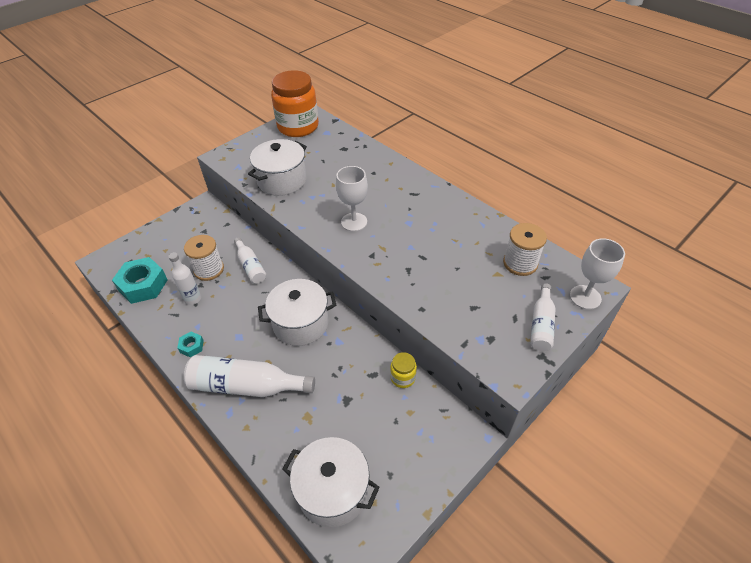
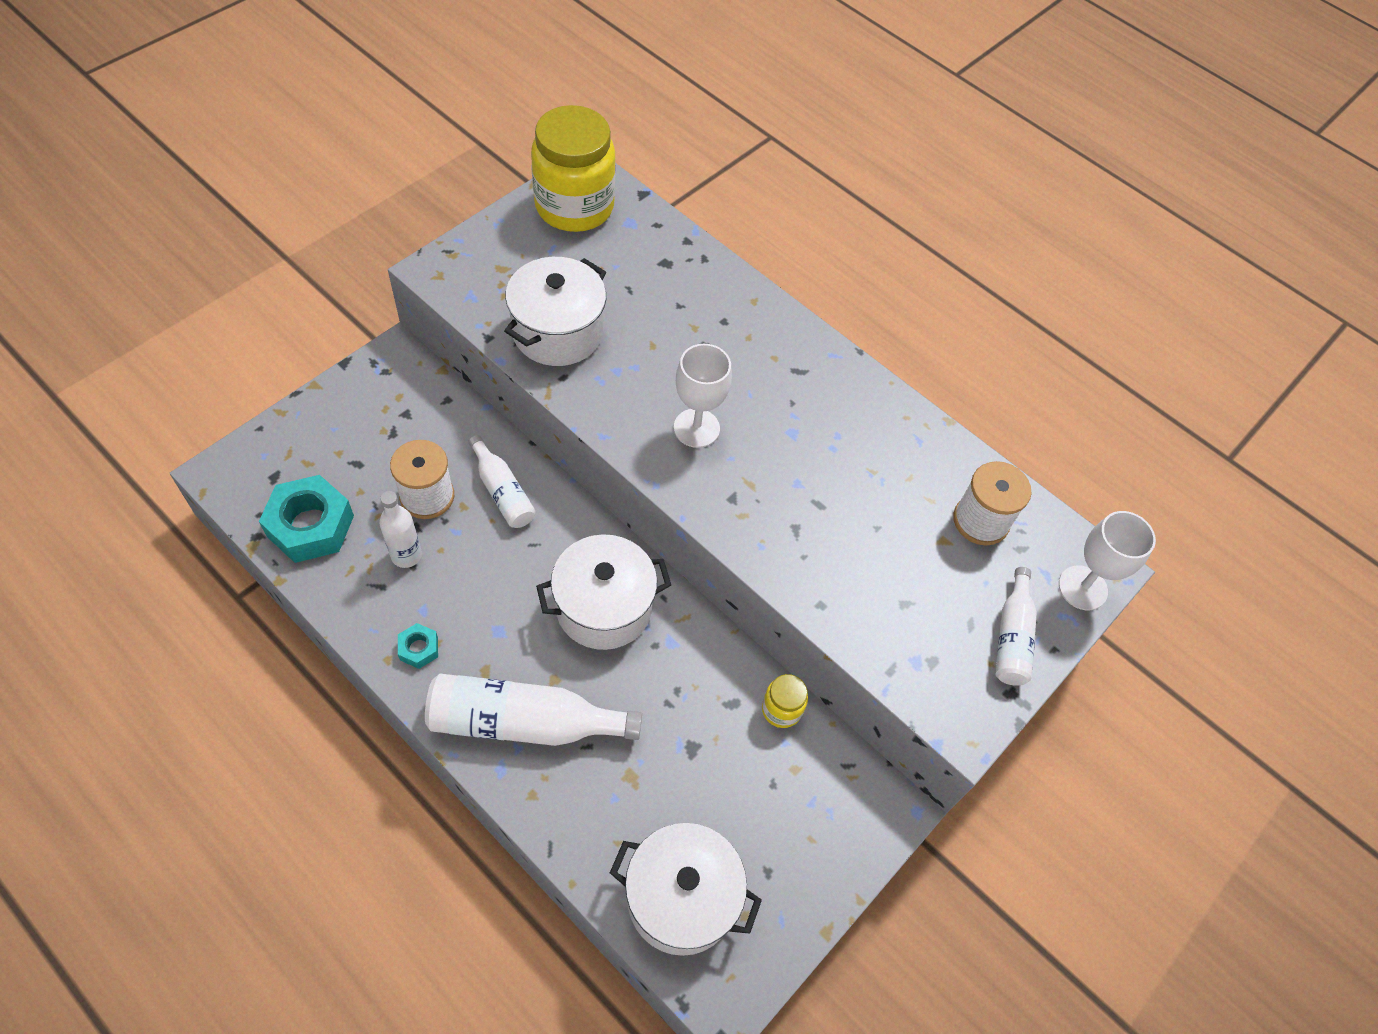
camera: 10 degrees left, 10 degrees up
orange jar [271,70,319,137] -> yellow jar [531,105,616,232]

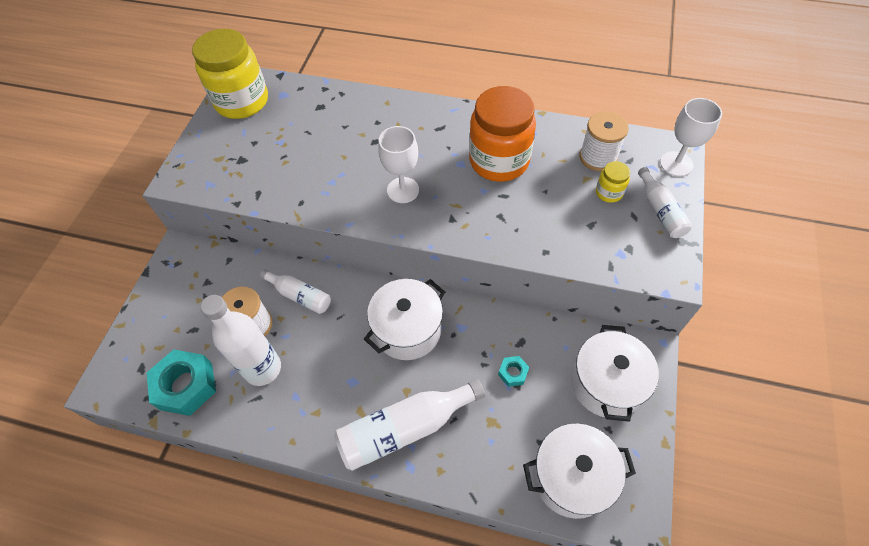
camera: 20 degrees left, 0 degrees up
white bottle [379,491,422,568] -> white bottle [200,295,281,386], size x1.71
turquoise nut [398,623,438,669] -> turquoise nut moved to [498,356,529,387]
white pot [504,257,606,366] -> white pot moved to [571,325,659,422]
yellow jar [762,674,808,728] -> yellow jar moved to [596,161,630,203]
none -> orange jar [469,86,536,182]

